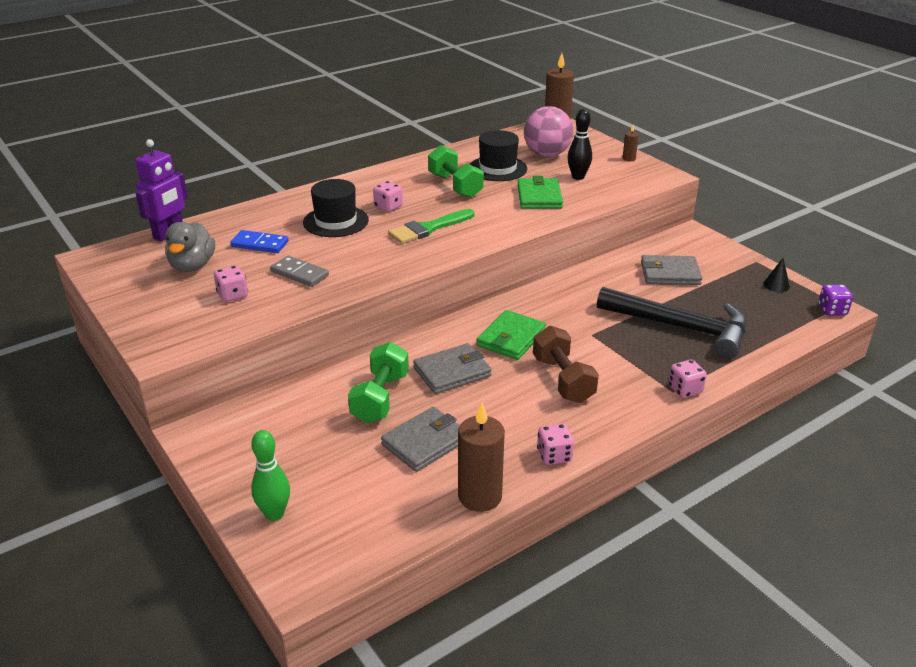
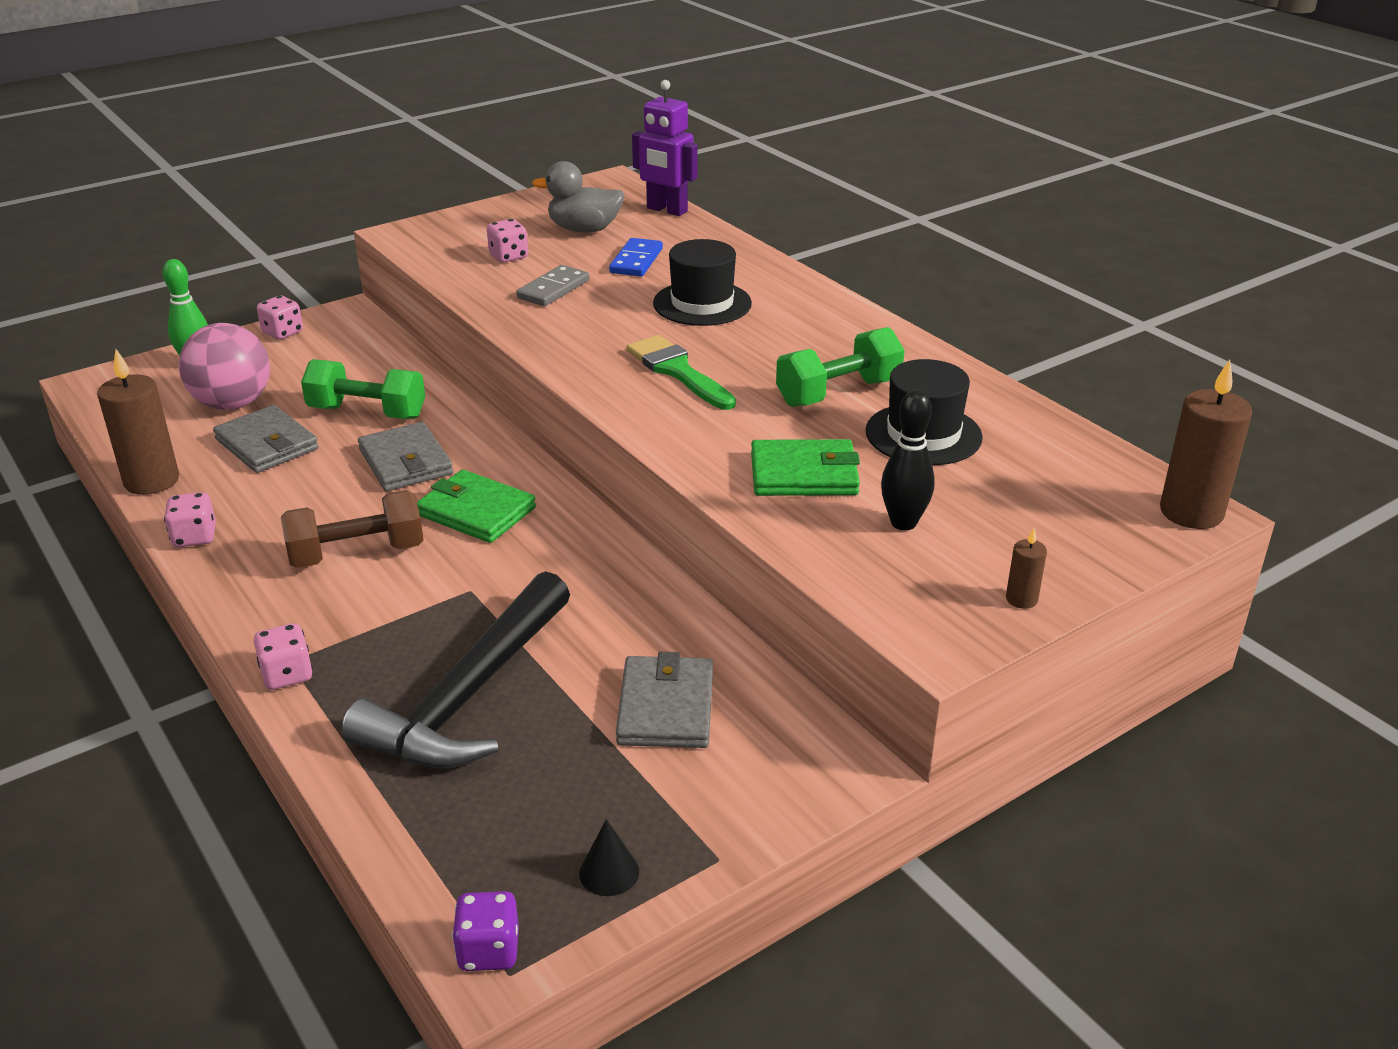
camera: 90 degrees right, 0 degrees up
pink dice [373,181,403,212] -> pink dice moved to [257,295,303,339]
pink ball [524,106,573,157] -> pink ball moved to [179,323,270,410]

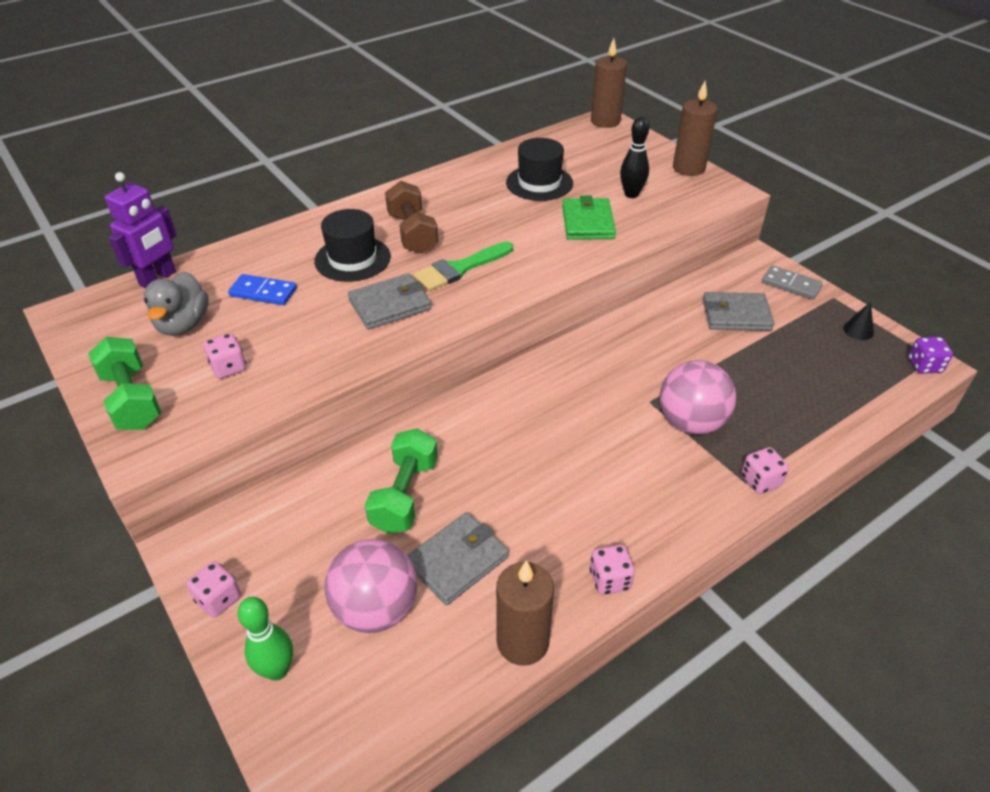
camera: 90 degrees left, 10 degrees up
brown dumbbell [281,490,423,568] -> brown dumbbell moved to [385,181,438,253]
black hammer [342,571,570,768] -> none
grey wallet [358,422,453,491] -> grey wallet moved to [348,273,431,330]
green wallet [417,470,536,543] -> none
grey domino [516,265,589,306] -> grey domino moved to [762,265,823,300]
green dumbbell [776,327,905,407] -> green dumbbell moved to [88,337,162,430]
brown candle [1006,528,1047,609] -> brown candle [673,81,718,176], size x2.14
none -> pink ball [660,360,736,435]

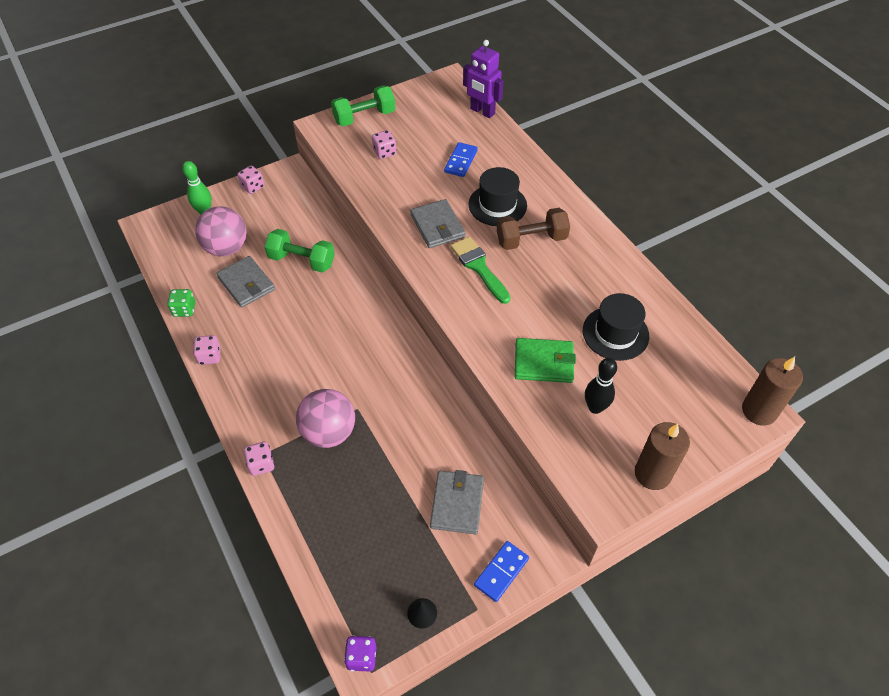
camera: 95 degrees right, 10 degrees up
grey duck [144,271,209,336] -> none
brown candle [496,560,554,666] -> green dice [167,289,196,317]
grey domino [762,265,823,300] -> blue domino [474,541,529,602]

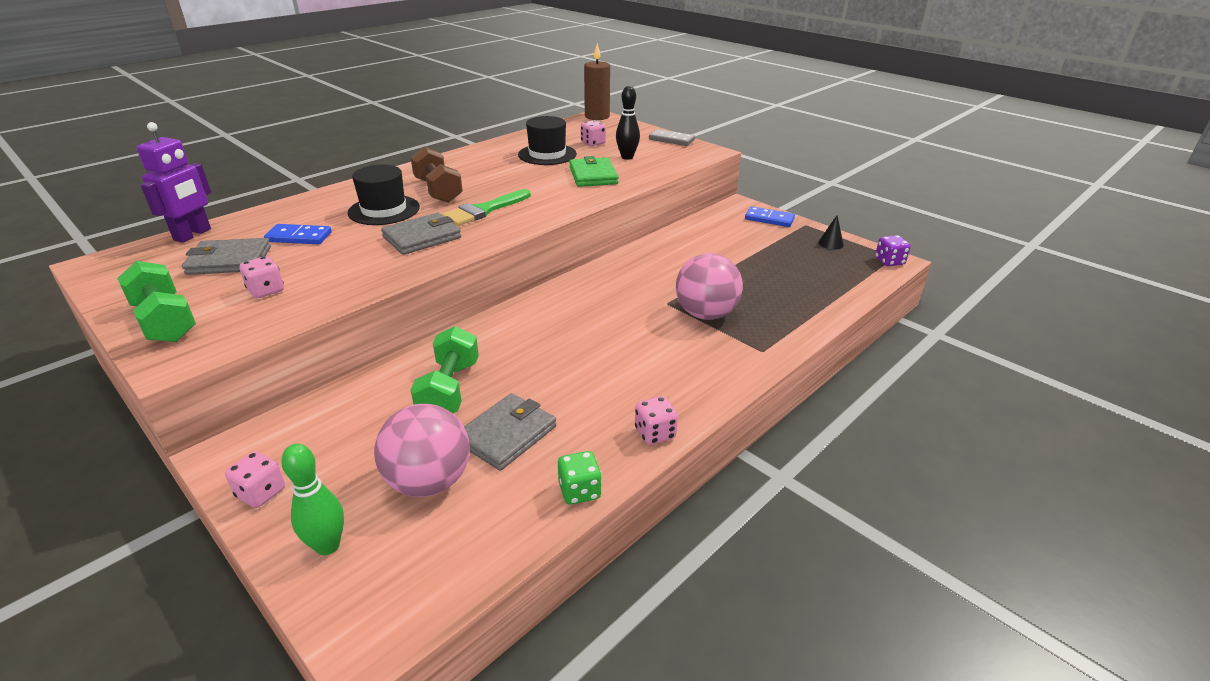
camera: 105 degrees left, 20 degrees down
pink dice [244,442,275,476] -> pink dice moved to [581,120,606,146]
grey wallet [430,470,484,534] -> grey wallet moved to [182,238,271,275]
brown candle [635,422,690,490] -> grey domino [649,129,695,146]

